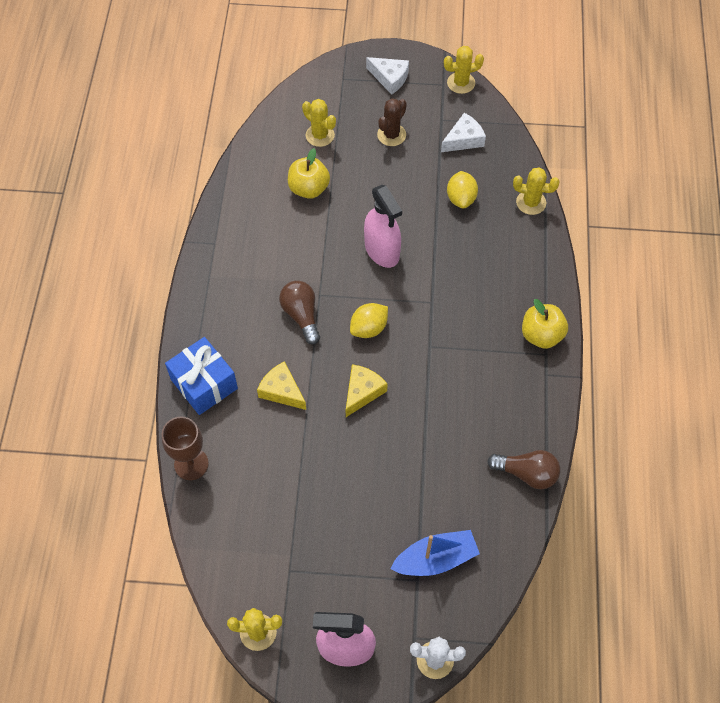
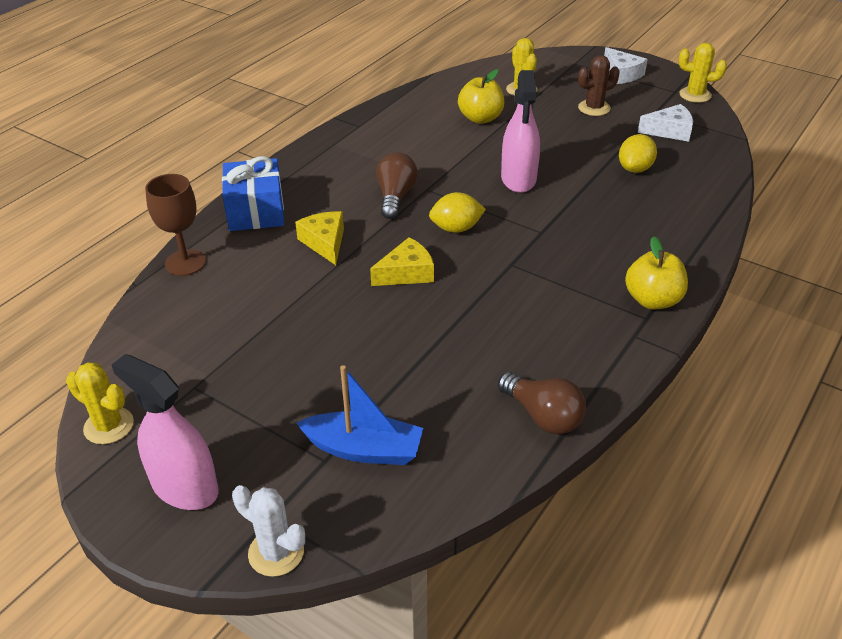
camera: 30 degrees right, 20 degrees down
yellow cactus [513,167,560,215] -> none

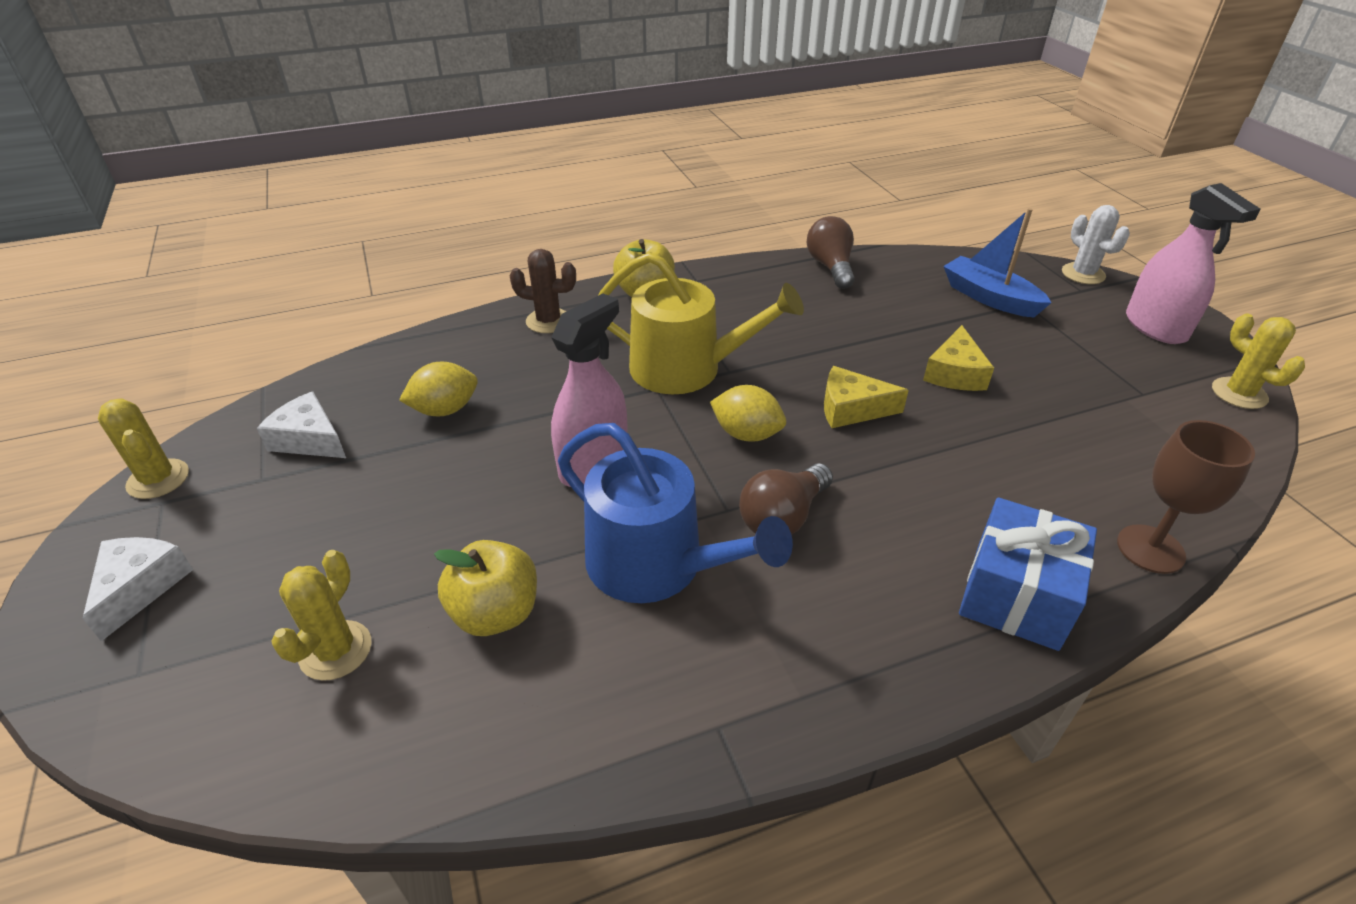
camera: 145 degrees left, 0 degrees up
yellow cheese [295,211,344,265] -> yellow cheese moved to [923,325,994,391]
brown cactus [578,55,620,116] -> brown cactus moved to [510,249,576,333]
none -> blue watering can [558,423,793,603]
none -> yellow watering can [598,252,804,394]

